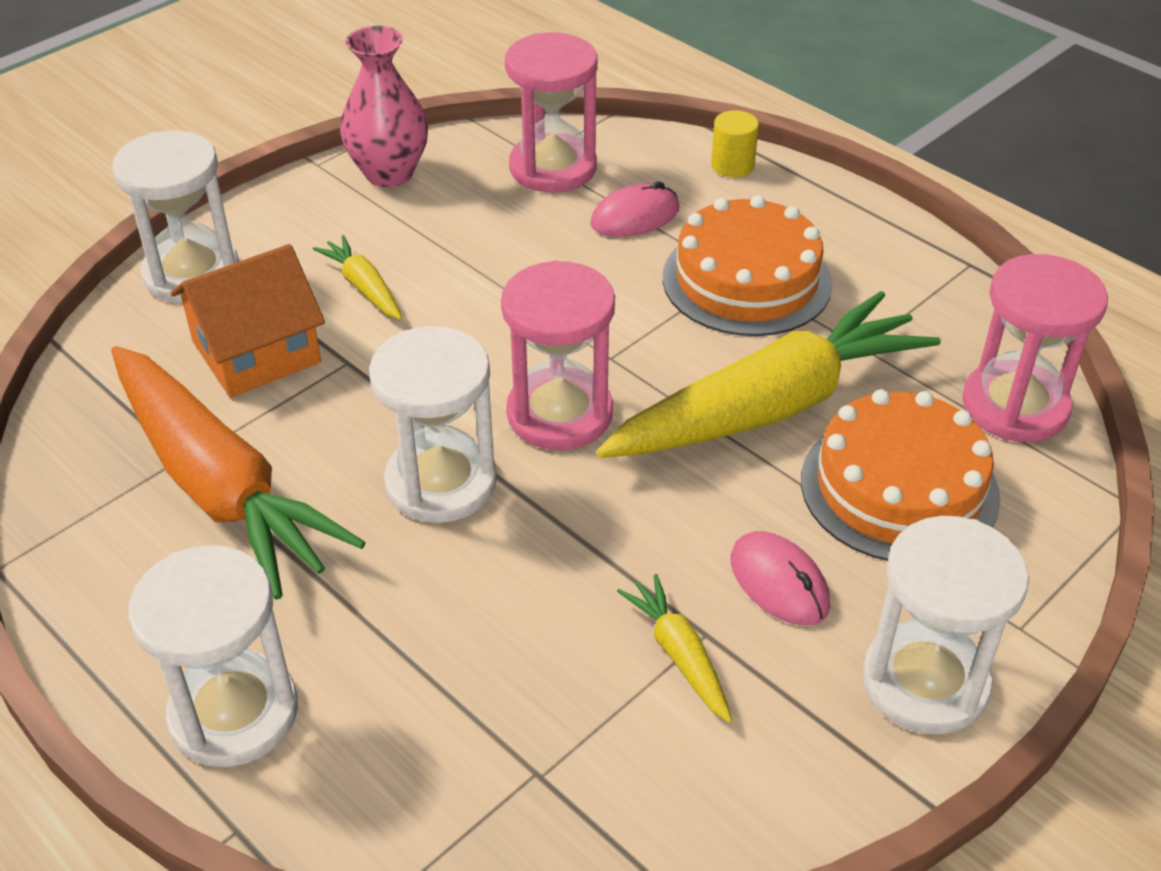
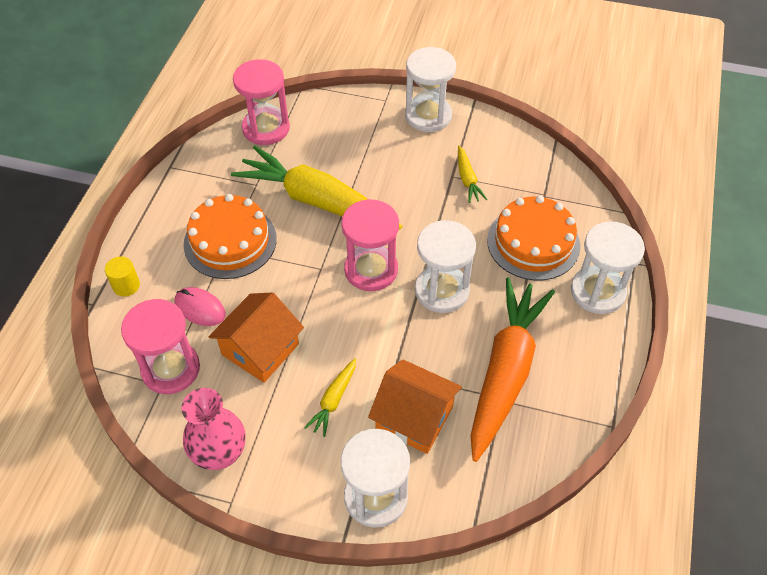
camera: 120 degrees left, 10 degrees up
yellow carrot [617,574,732,723] -> yellow carrot turned 45 degrees counterclockwise [458,146,488,203]
pink mouse [731,531,830,625] -> none
orange cake [801,389,1000,561] -> orange cake moved to [487,196,580,281]
none -> orange house [209,292,304,383]

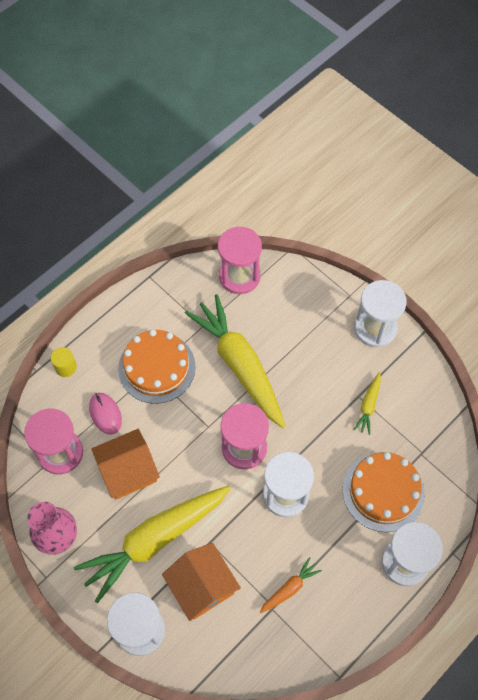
camera: 30 degrees right, 10 degrees up
yellow carrot [304,358,356,437] -> yellow carrot [74,486,231,603], size x2.35
orange carrot [470,277,555,462] -> orange carrot [260,557,322,613], size x0.43

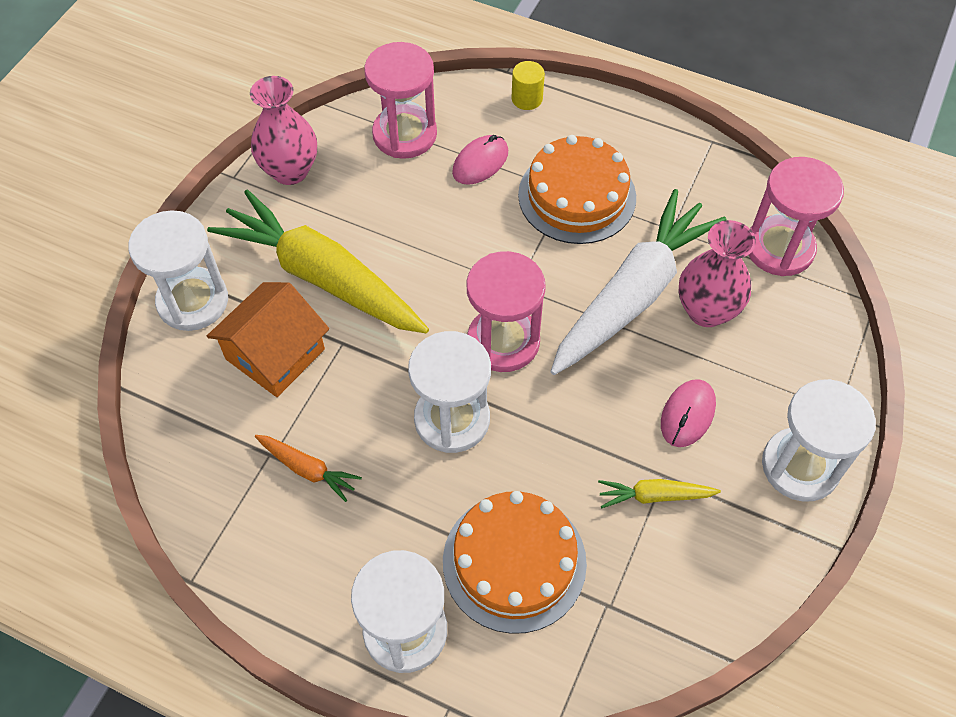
camera: 70 degrees right, 5 degrees down
orange house [91,429,160,499] -> none
yellow carrot [185,294,285,428] -> white carrot [550,189,726,375]
none -> pink mouse [661,379,716,447]
none -> pink vase [678,220,756,327]

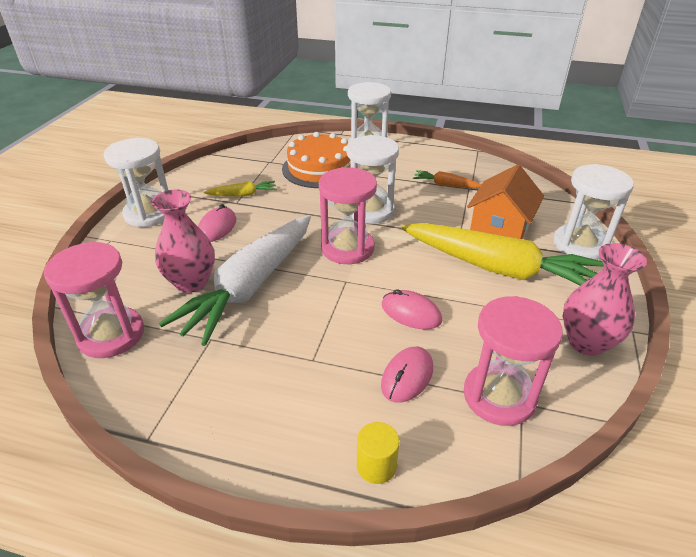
camera: 170 degrees right, 20 degrees down
orange cake [518,135,636,244] -> none
none -> pink mouse [382,289,442,330]

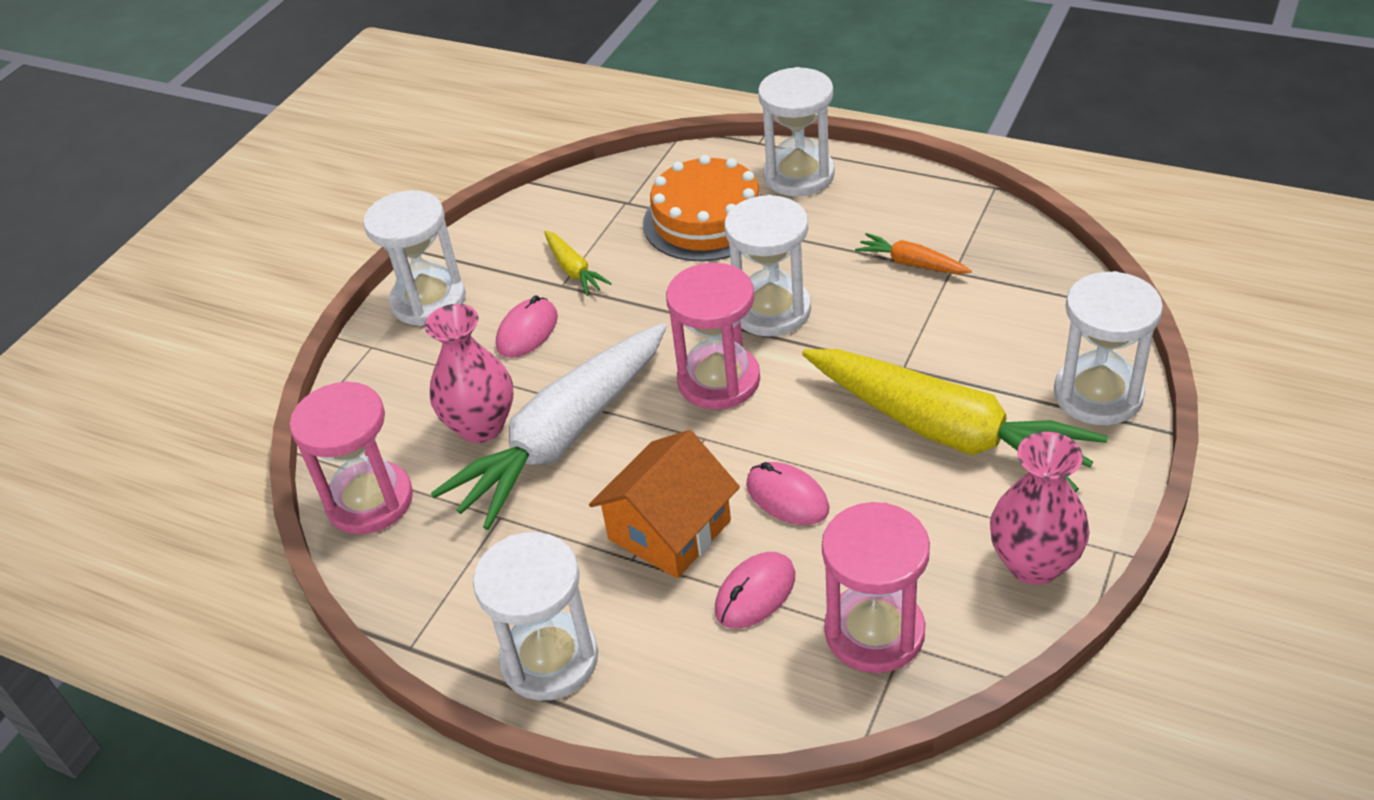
camera: 15 degrees right, 5 degrees up
yellow carrot [204,181,277,197] -> yellow carrot turned 60 degrees clockwise [544,230,612,296]
yellow cylinder [357,422,399,484] -> none
orange house [467,164,544,239] -> orange house moved to [589,430,740,578]
none -> white hourglass [473,532,598,701]

